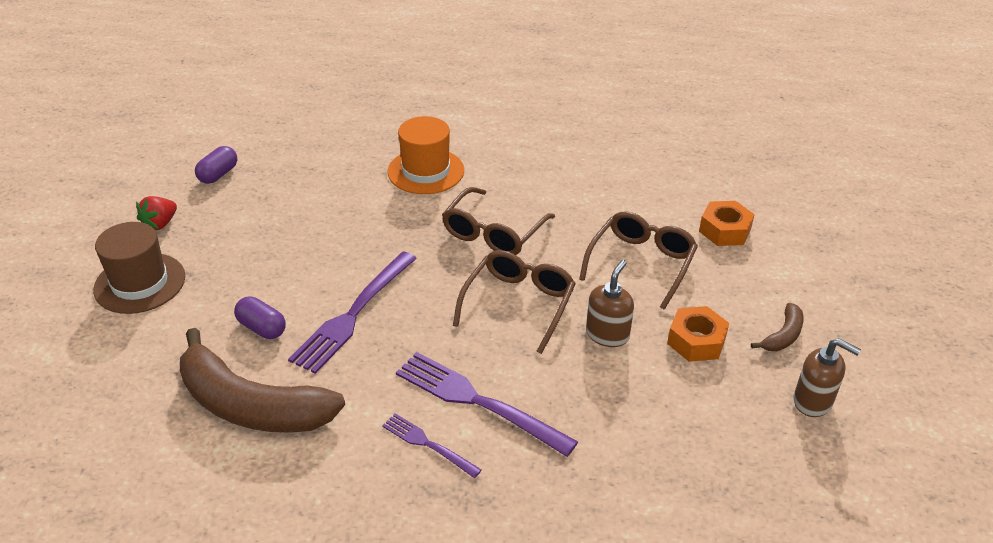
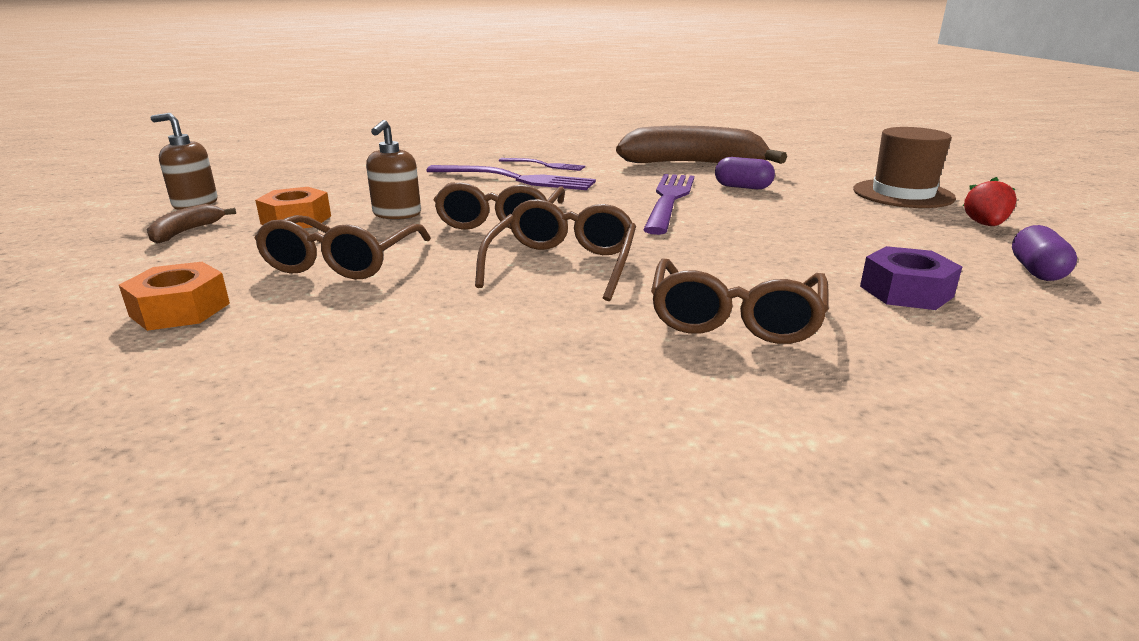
camera: 165 degrees right, 15 degrees down
orange hat [387,116,464,194] -> brown glasses [651,258,829,344]
none -> purple nut [860,246,962,310]

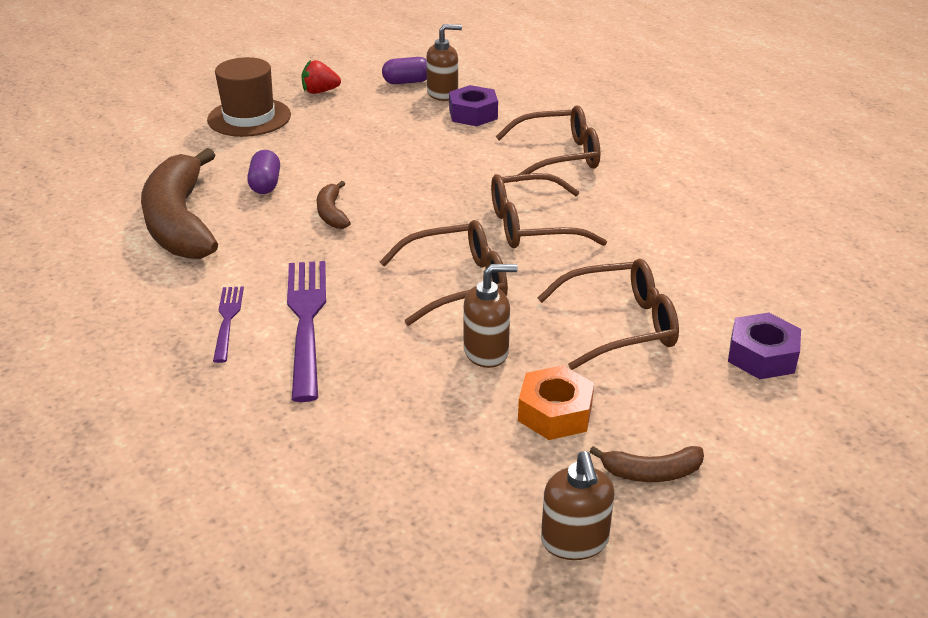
camera: 115 degrees left, 10 degrees up
orange nut [119,262,230,331] -> purple nut [728,313,801,379]
purple fork [643,174,694,235] -> brown banana [317,181,351,229]
none -> brown soap dispenser [426,24,462,101]

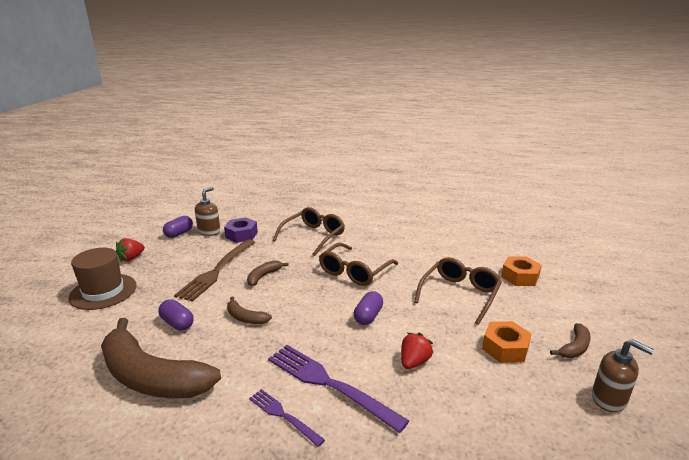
camera: 45 degrees left, 10 degrees down
brown glasses [380,220,508,326] -> purple capsule [354,291,383,325]
brown soap dispenser [464,264,518,368] -> none
purple nut [728,313,801,379] -> orange nut [501,256,542,286]
none -> brown fork [174,239,255,302]
none -> brown banana [247,260,289,286]
none -> red strawberry [401,333,434,369]

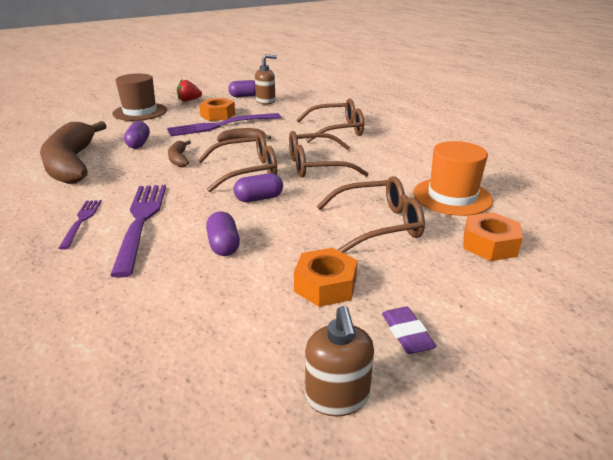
camera: 45 degrees right, 5 degrees up
brown fork [174,239,255,302] -> purple fork [167,113,281,136]
purple nut [224,217,258,243] -> none
red strawberry [401,333,434,369] -> purple capsule [206,212,240,256]
brown banana [550,323,591,358] -> purple eraser [382,307,437,354]
none -> brown glasses [198,132,277,192]
none -> orange nut [199,98,235,121]
none -> orange hat [413,141,493,216]

